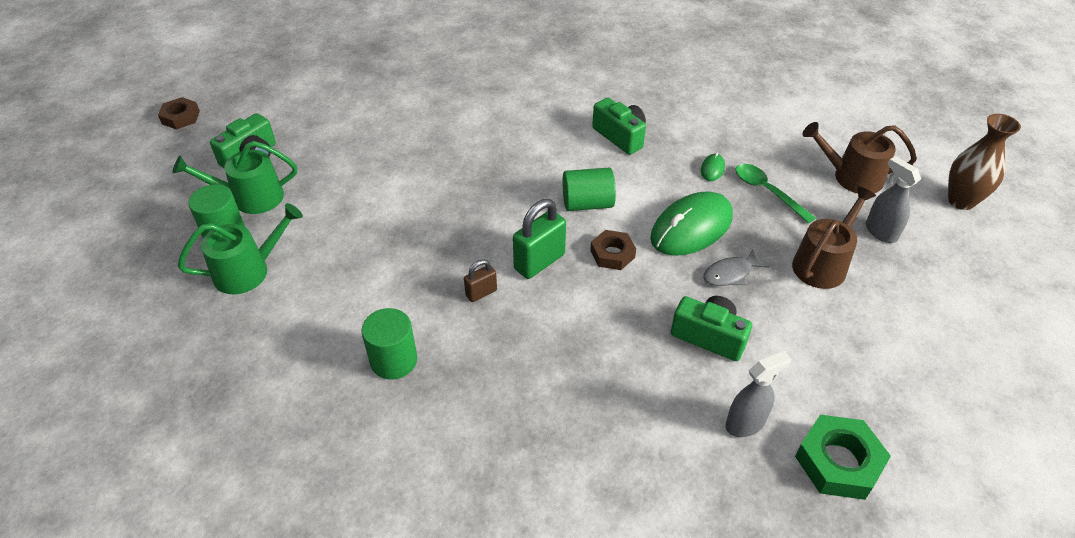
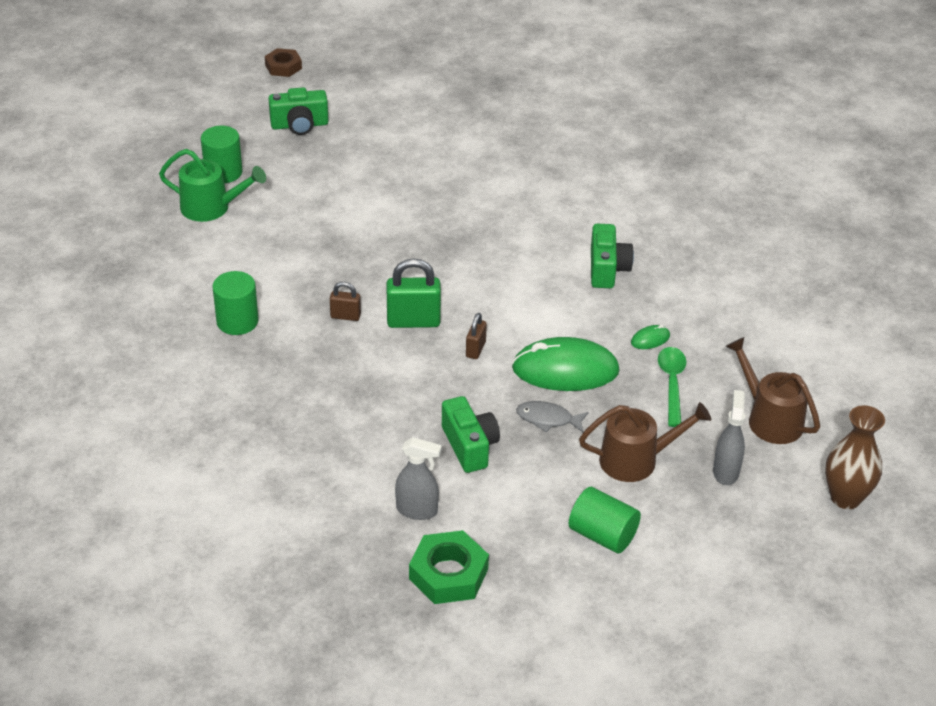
camera: 40 degrees right, 5 degrees down
green watering can [172,141,297,214] -> none
green cylinder [563,168,616,211] -> green cylinder moved to [568,487,641,553]
brown nut [590,230,636,270] -> brown padlock [466,313,487,359]

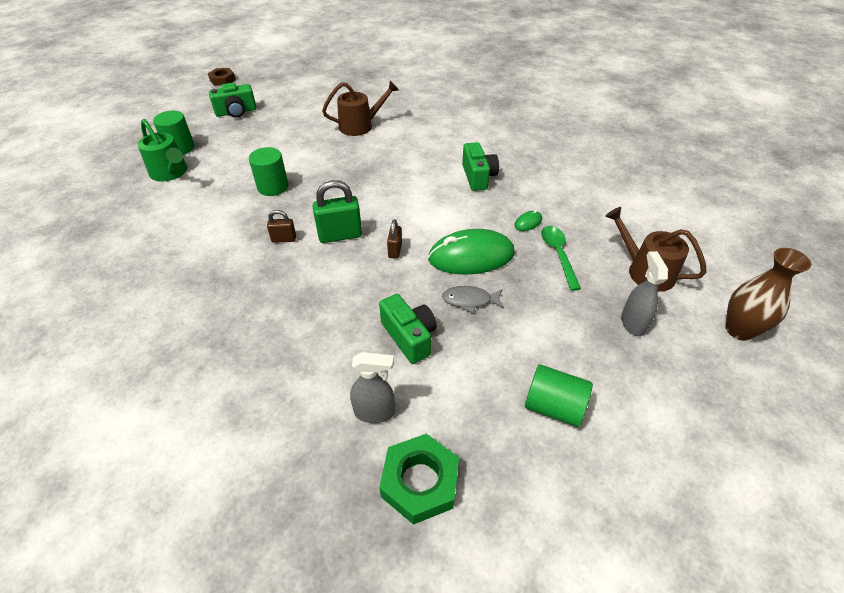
camera: 10 degrees left, 5 degrees up
green watering can [159,149,266,222] -> green watering can turned 45 degrees clockwise [138,119,187,181]
green cylinder [212,271,259,335] -> green cylinder moved to [249,147,288,196]
brown watering can [579,402,711,482] -> brown watering can moved to [322,81,399,136]

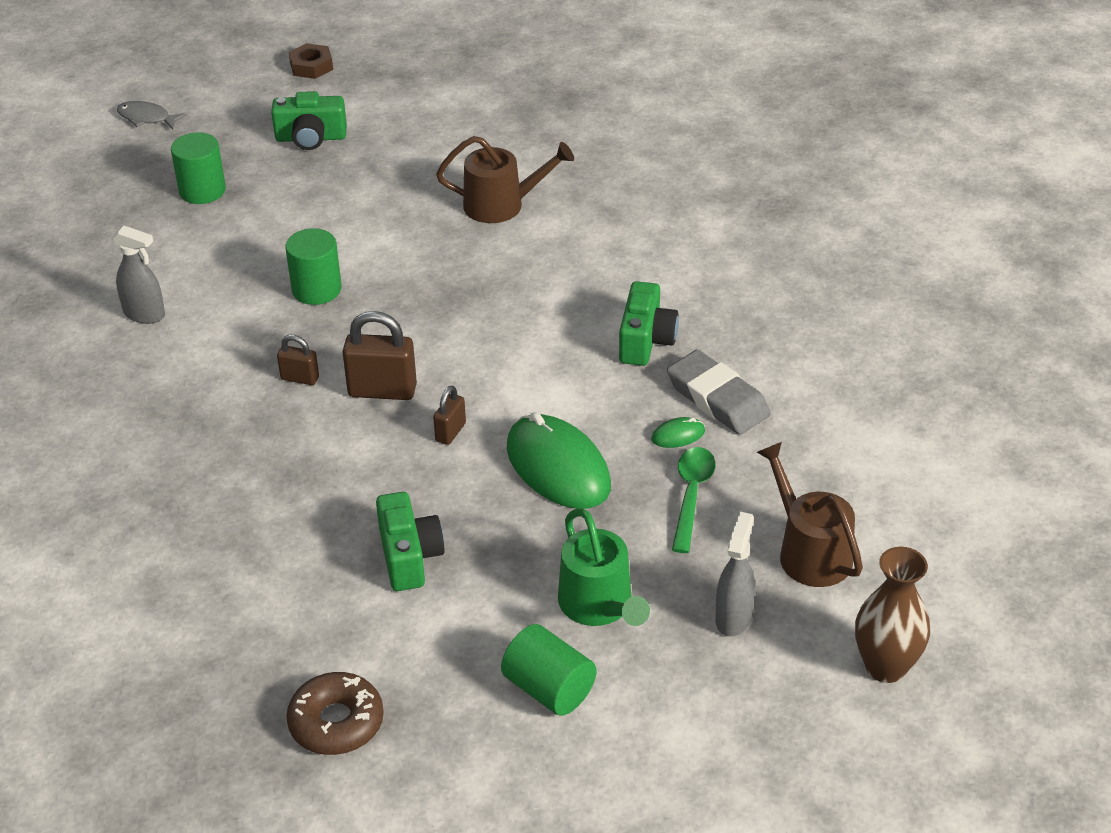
camera: 20 degrees right, 5 degrees down
green watering can [138,119,187,181] -> green watering can moved to [558,508,650,626]
green padlock [313,180,362,243] -> brown padlock [342,311,417,400]
grey spray bottle [350,352,395,423] -> grey spray bottle moved to [112,226,165,324]
green nut [379,434,459,525] -> brown donut [286,672,384,755]
green mouse [428,229,515,275] -> green mouse turned 45 degrees clockwise [507,412,611,509]
grey fish [442,286,504,313] -> grey fish moved to [117,101,187,130]
none -> grey eraser [667,350,771,435]

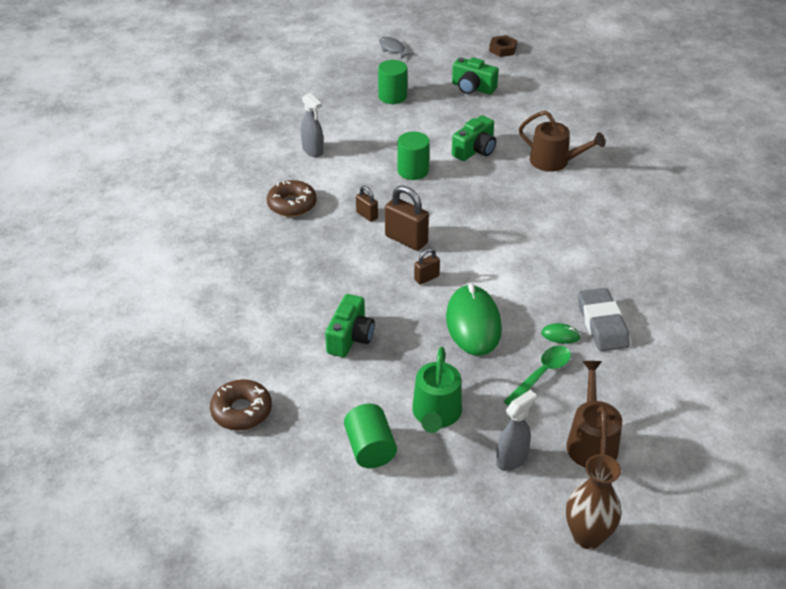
camera: 30 degrees right, 0 degrees up
green camera [619,281,679,366] -> green camera moved to [452,115,496,161]
none -> brown donut [267,180,317,217]

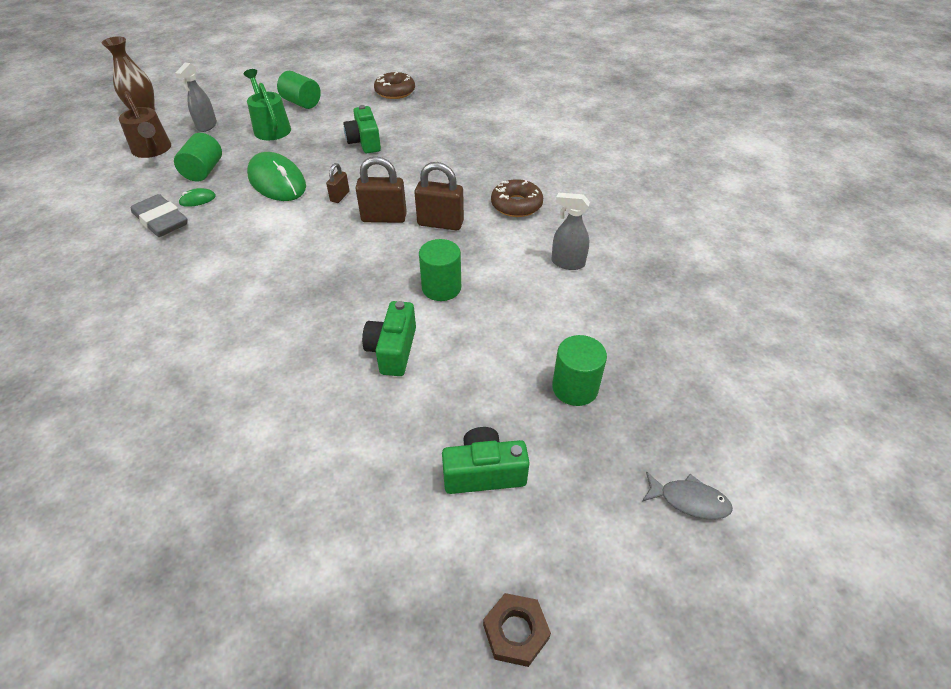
camera: 145 degrees right, 5 degrees up
brown padlock [356,186,378,222] -> brown padlock [414,162,464,231], size x1.79
green spoon [504,346,571,405] -> green cylinder [174,133,222,182]
brown watering can [519,111,606,172] -> none

